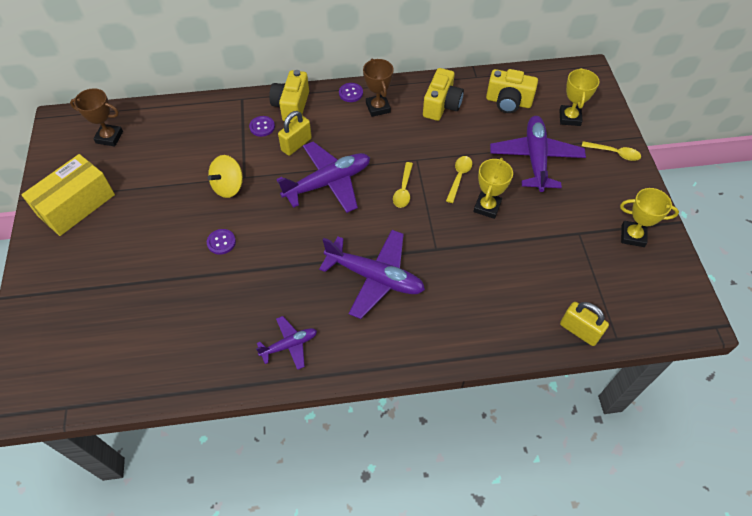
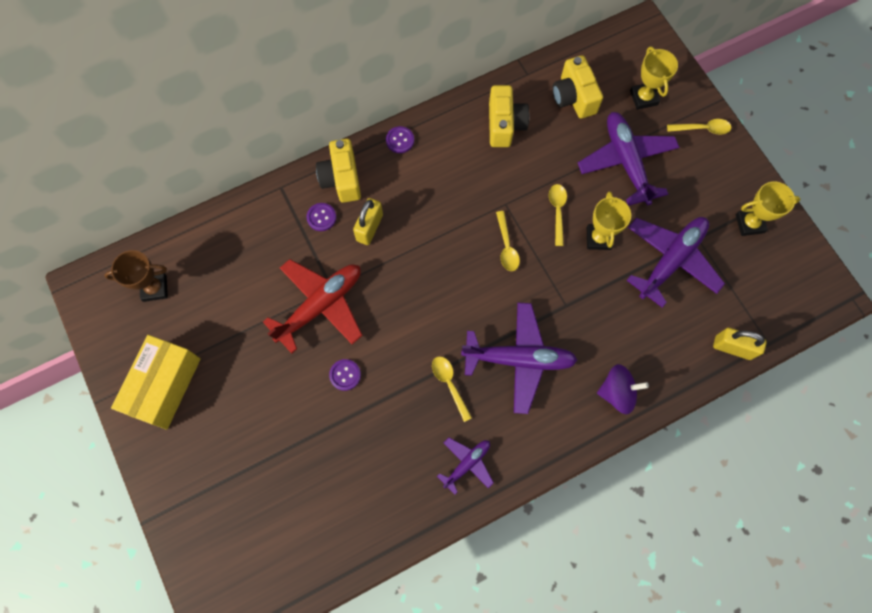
camera: 20 degrees left, 15 degrees up
yellow spinning top [208,155,243,198] -> red plane [263,259,363,353]
purple plane [276,141,370,213] -> purple plane moved to [627,217,725,308]
brown trophy [363,59,394,117] -> none
yellow camera [486,69,538,113] -> yellow camera turned 75 degrees clockwise [553,55,603,119]
none -> yellow spoon [432,356,472,422]
none -> purple spinning top [597,364,649,414]

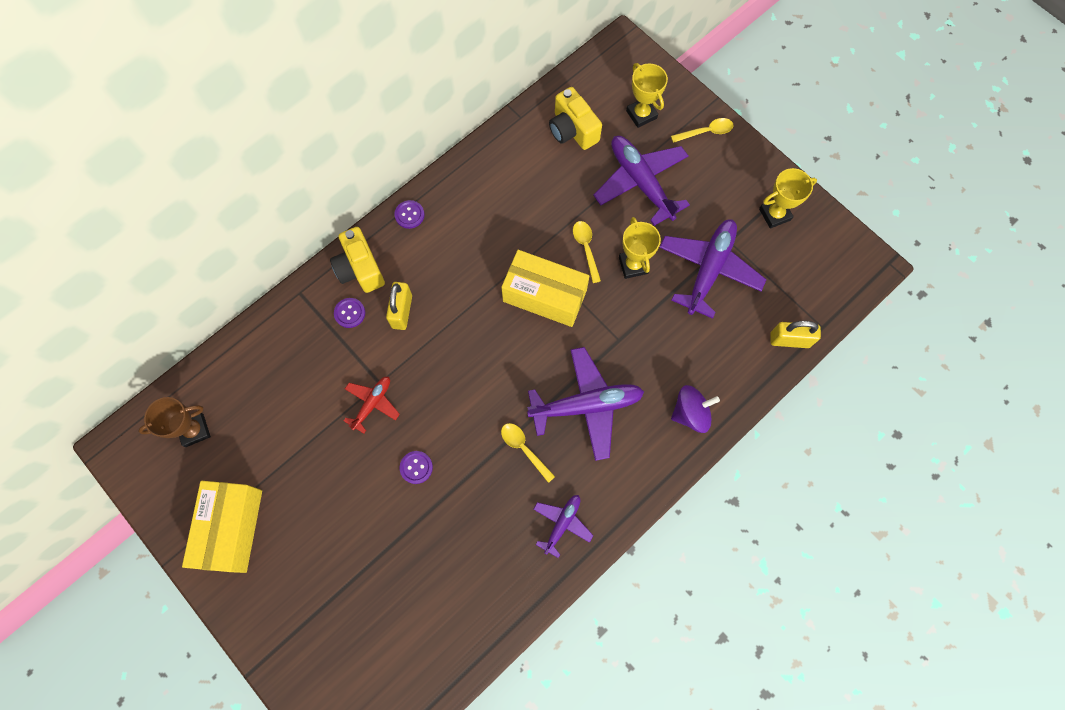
camera: 15 degrees left, 0 degrees up
red plane [263,259,363,353] -> red plane [344,377,400,434], size x0.54
yellow camera [489,85,529,147] -> none
yellow spoon [496,211,520,271] -> yellow box [501,250,589,327]

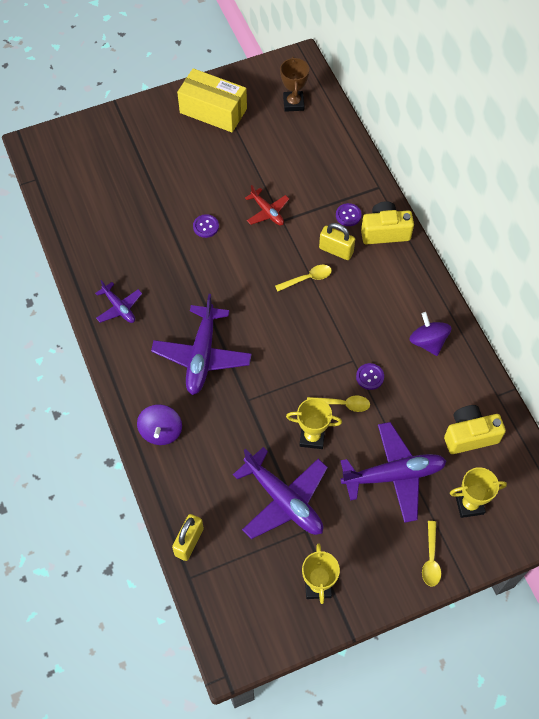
camera: 110 degrees right, 10 degrees down
purple button [394,200,425,229] -> purple button moved to [356,363,384,390]
yellow box [501,250,589,327] -> none
yellow spoon [501,423,555,483] -> yellow spoon moved to [275,265,332,291]
none -> purple spinning top [409,312,452,356]

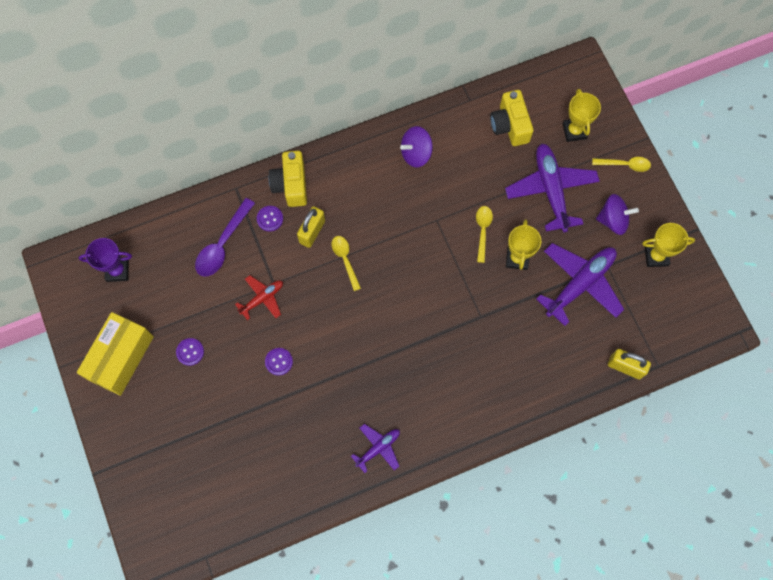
camera: 90 degrees left, 10 degrees up
purple spinning top [137,404,182,445] -> purple spinning top moved to [596,194,639,235]
purple plane [151,294,252,395] -> none
brown trophy [280,57,309,112] -> purple trophy [78,238,132,282]
purple button [356,363,384,390] -> purple button moved to [176,338,204,366]
none -> purple spoon [195,198,255,277]

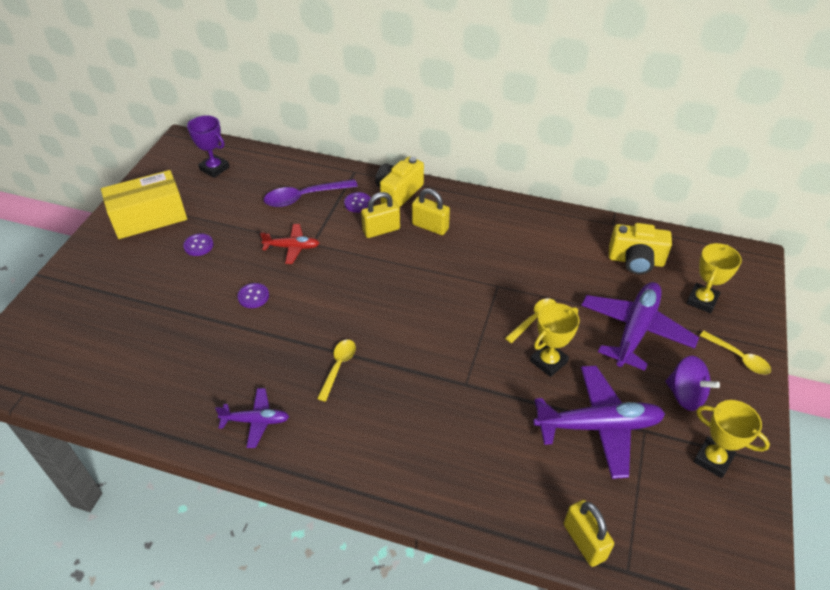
camera: 40 degrees right, 25 degrees down
yellow spoon [332,236,361,291] -> yellow spoon moved to [317,340,356,402]
purple spinning top [400,126,433,167] -> none
yellow camera [490,90,534,146] -> yellow camera turned 105 degrees counterclockwise [609,223,672,274]
none -> yellow padlock [412,188,450,235]

